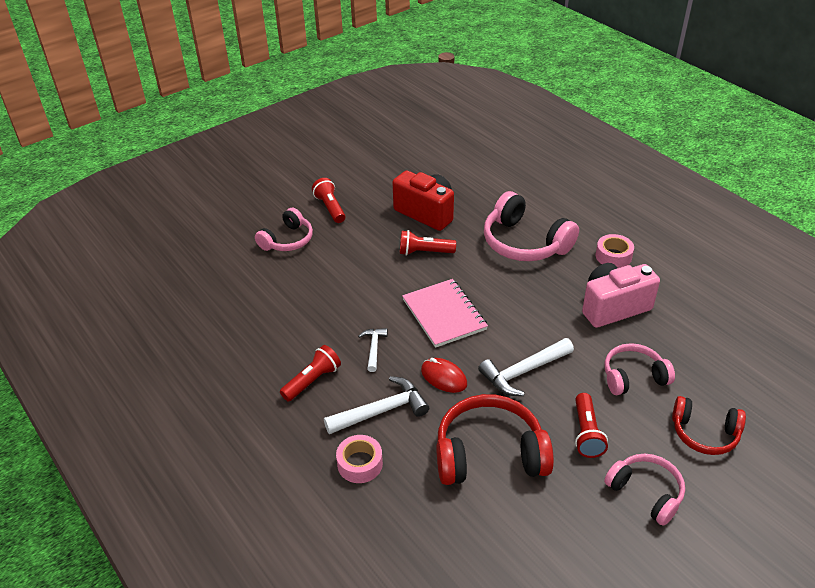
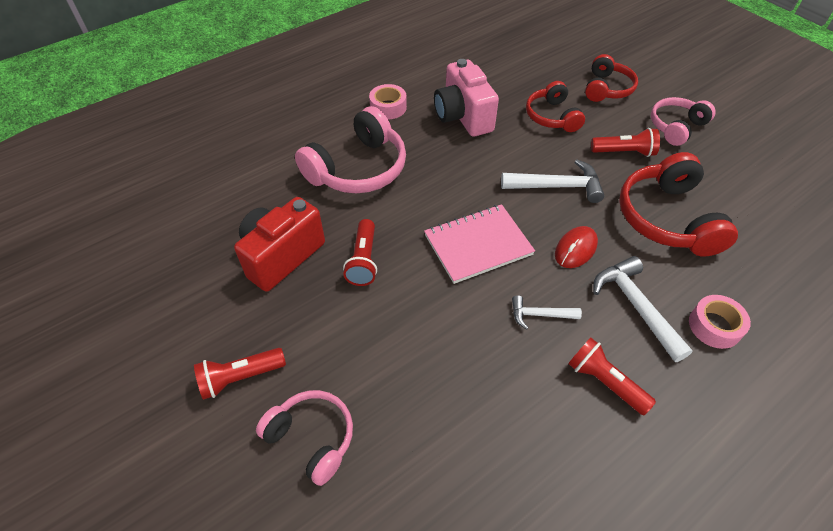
camera: 90 degrees left, 10 degrees up
white hammer [478,338,574,396] -> white hammer turned 60 degrees counterclockwise [501,159,605,203]
pink headphones [605,343,675,395] -> red headphones [526,81,585,132]

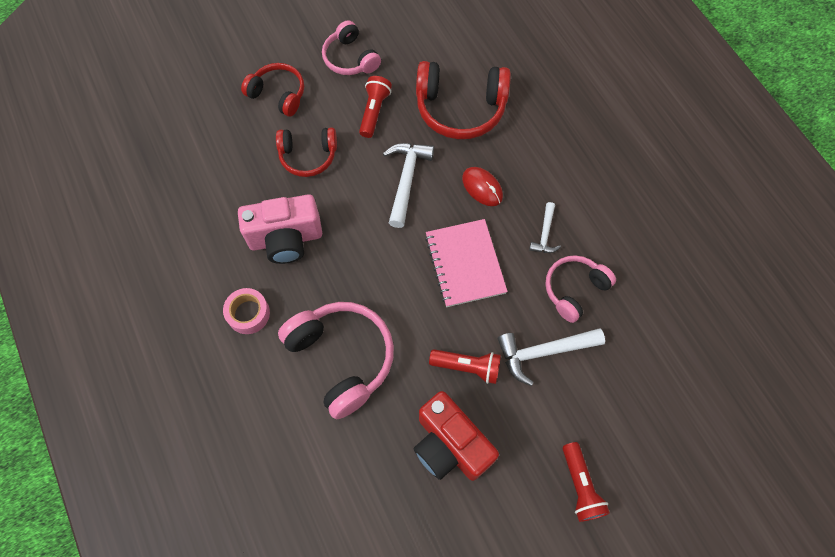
camera: 80 degrees left, 15 degrees up
pink headphones [256,390,353,486] -> pink headphones moved to [545,255,616,323]
red flashlight [568,338,656,415] -> none
white hammer [593,256,693,362] -> white hammer moved to [498,328,605,386]
pink tape [689,295,751,349] -> none

